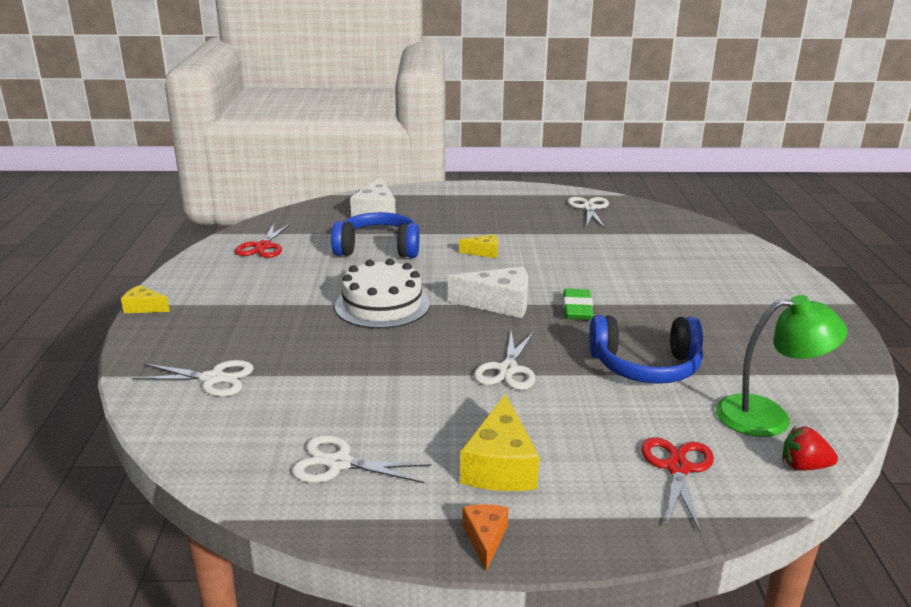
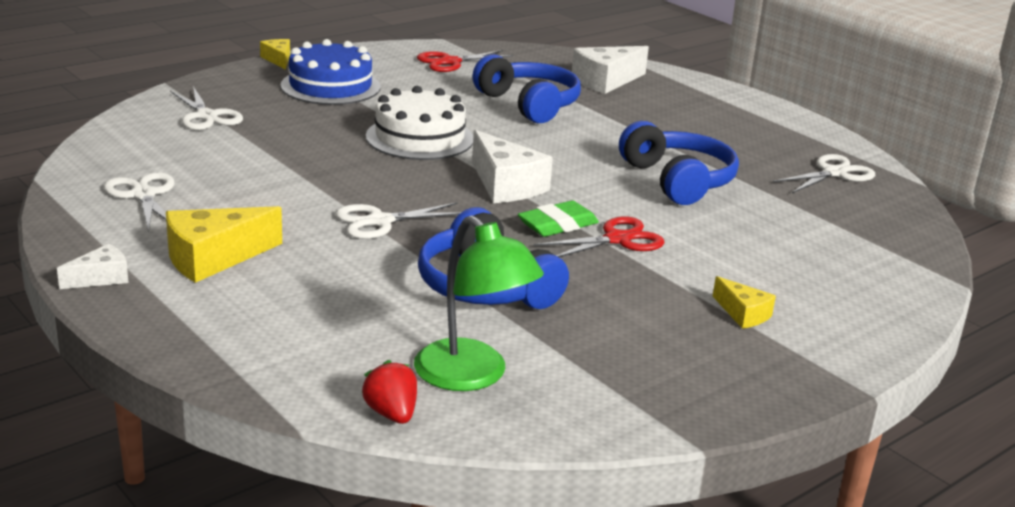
camera: 50 degrees right, 0 degrees up
yellow cheese [459,234,498,258] -> yellow cheese moved to [713,276,776,329]
orange cheese [462,504,509,571] -> white cheese [57,244,129,289]
red scissors [641,437,714,532] -> red scissors moved to [534,216,665,257]
none -> blue cake [280,39,381,105]
none -> blue headphones [619,121,739,205]

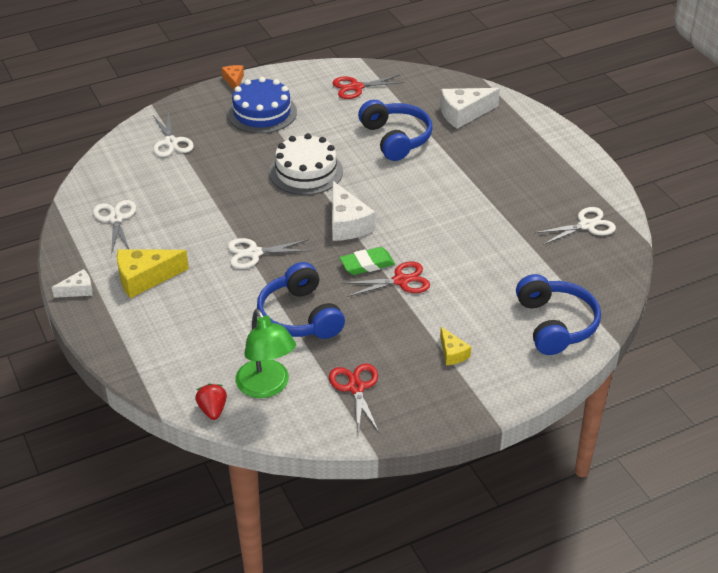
camera: 15 degrees right, 15 degrees up
yellow cheese [260,39,290,70] -> orange cheese [222,65,244,90]
blue headphones [619,121,739,205] -> blue headphones moved to [516,274,601,355]
none -> red scissors [329,363,379,435]

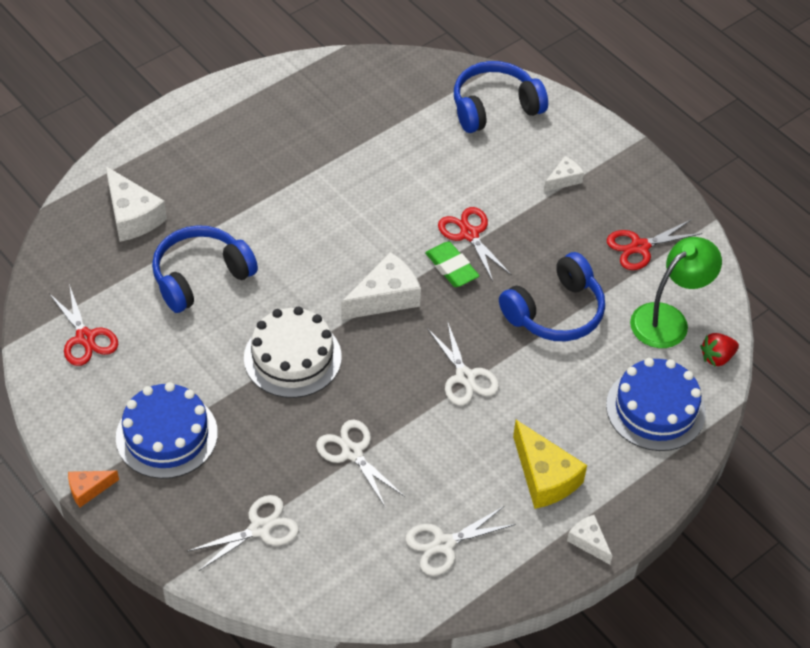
camera: 105 degrees left, 10 degrees up
yellow cheese [440,327,471,366] -> white cheese [544,156,584,192]
white scissors [534,207,616,245] -> white scissors moved to [316,420,405,508]
none -> blue cake [606,358,706,451]

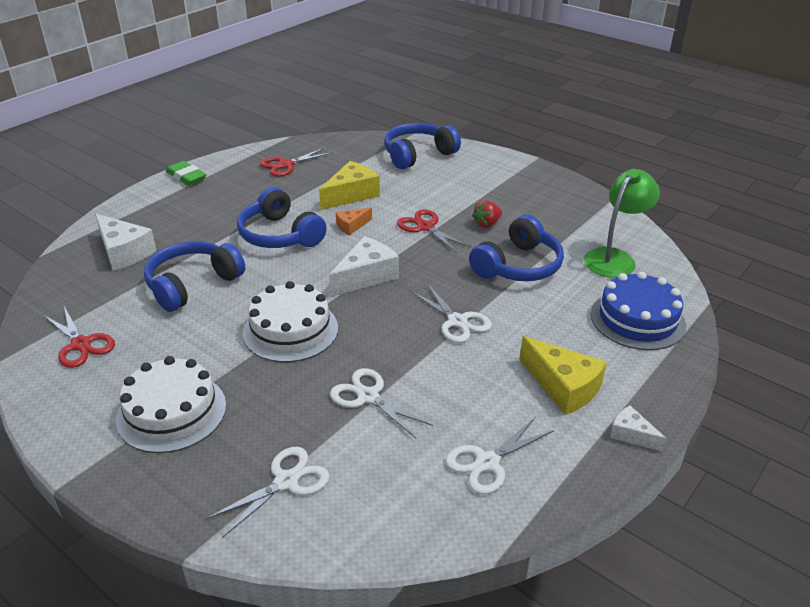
camera: 10 degrees left, 15 degrees down
orange cheese [68,470,119,507] -> orange cheese moved to [336,207,372,235]
blue cake [116,382,218,479] -> white cake [116,356,226,453]
green eraser [425,242,479,287] -> green eraser moved to [166,161,206,186]
white cheese [544,156,584,192] -> none
red scissors [607,219,703,270] -> red scissors moved to [260,147,333,177]
red strawberry [700,333,739,367] -> red strawberry moved to [472,200,502,228]
none -> blue headphones [237,187,327,248]
none -> yellow cheese [319,161,380,210]

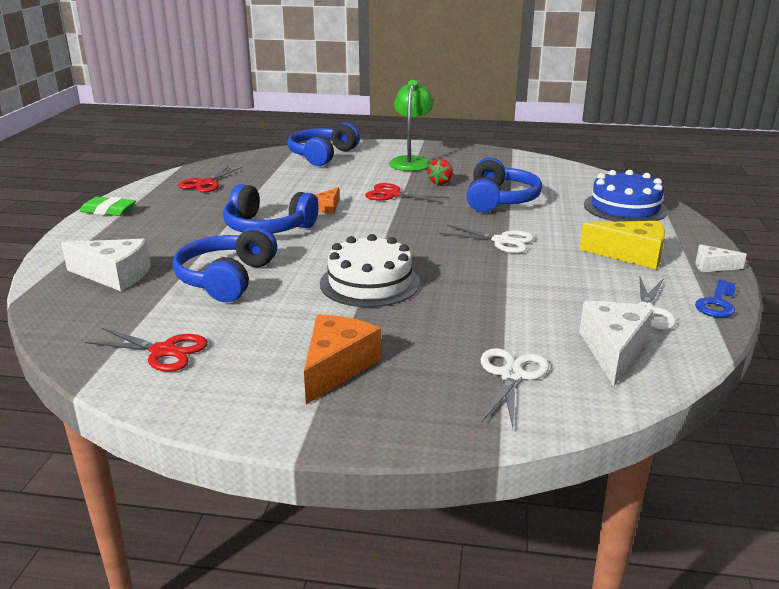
camera: 30 degrees left, 10 degrees down
white cake [116,356,226,453] -> orange cheese [304,315,381,404]
yellow cheese [319,161,380,210] -> none
white cheese [329,236,399,297] -> white cheese moved to [579,301,654,386]
white scissors [330,368,433,439] -> none
green lamp [584,169,660,278] -> green lamp moved to [389,80,433,171]
none -> blue key [695,280,736,317]

